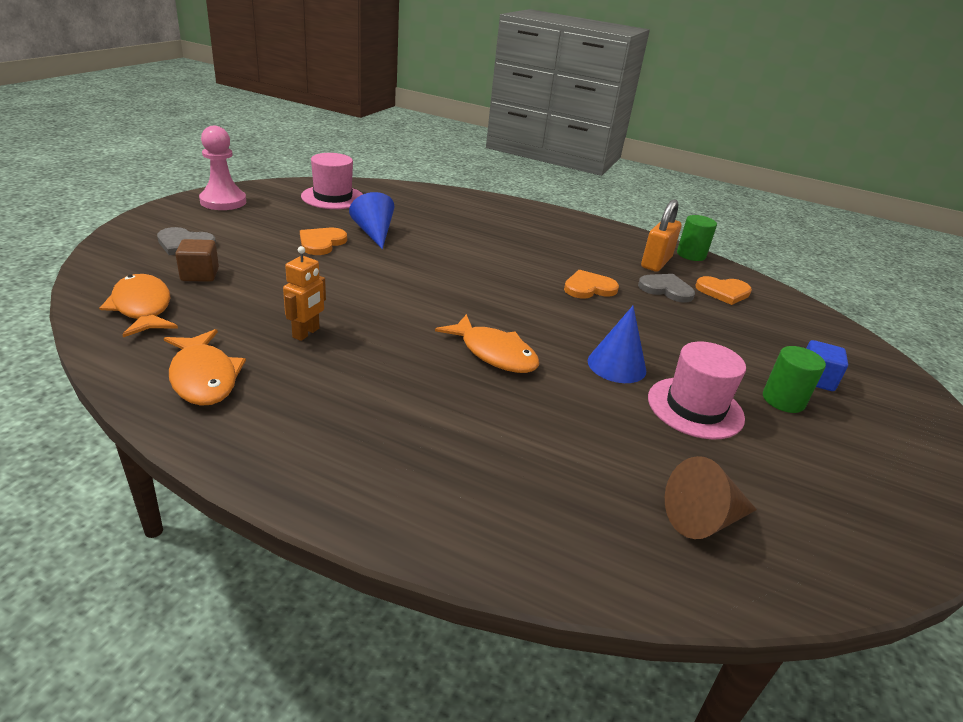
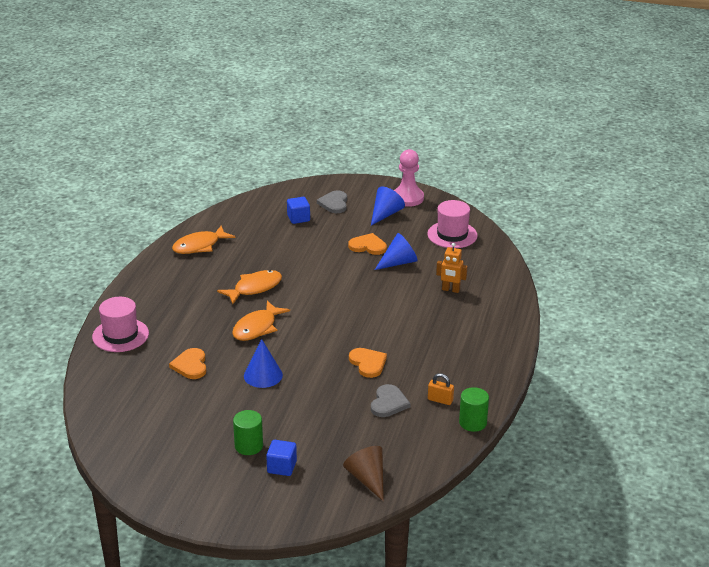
camera: 85 degrees right, 0 degrees up
orange fish [99,274,178,337] -> orange fish moved to [217,270,282,304]
brown cube [175,239,219,282] -> blue cube [287,197,310,224]
orange robot [283,246,326,341] -> orange robot moved to [436,243,468,293]
orange padlock [641,199,682,272] -> orange padlock [428,373,454,405], size x0.58
pink hat [648,342,746,440] -> pink hat moved to [92,297,149,352]
brown cone [665,456,757,539] -> brown cone moved to [343,446,384,501]
orange heart [696,276,752,305] -> orange heart moved to [169,348,206,379]
none -> blue cone [371,187,405,226]

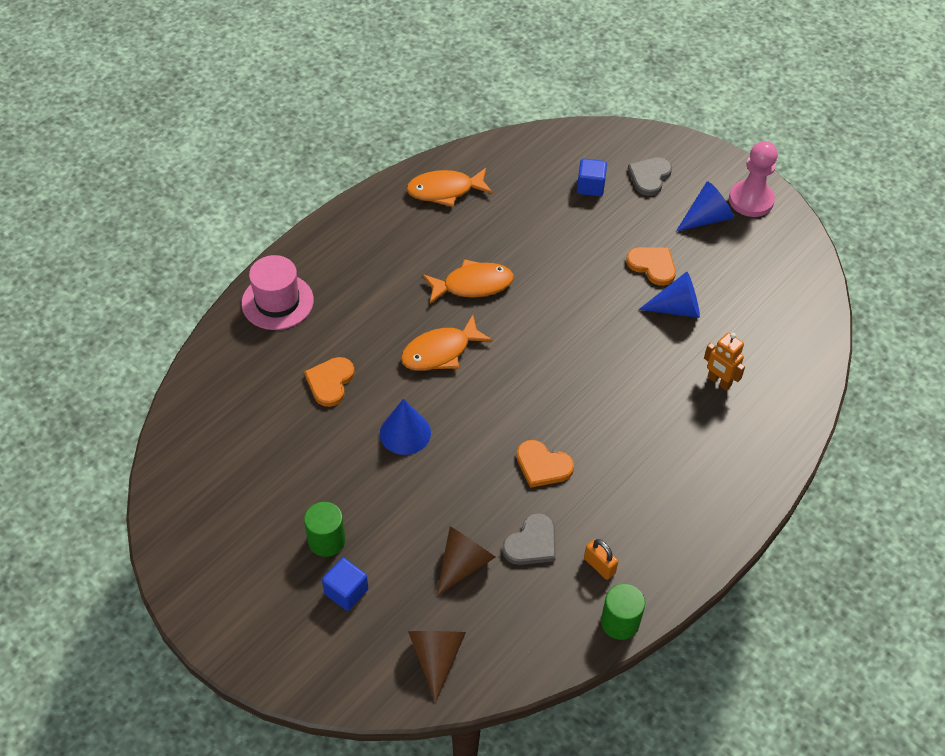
camera: 25 degrees right, 20 degrees up
orange heart [349,348,387,378] -> orange heart turned 120 degrees clockwise [516,440,574,488]
pink hat [427,200,478,248] -> none
none -> brown cone [436,526,496,597]

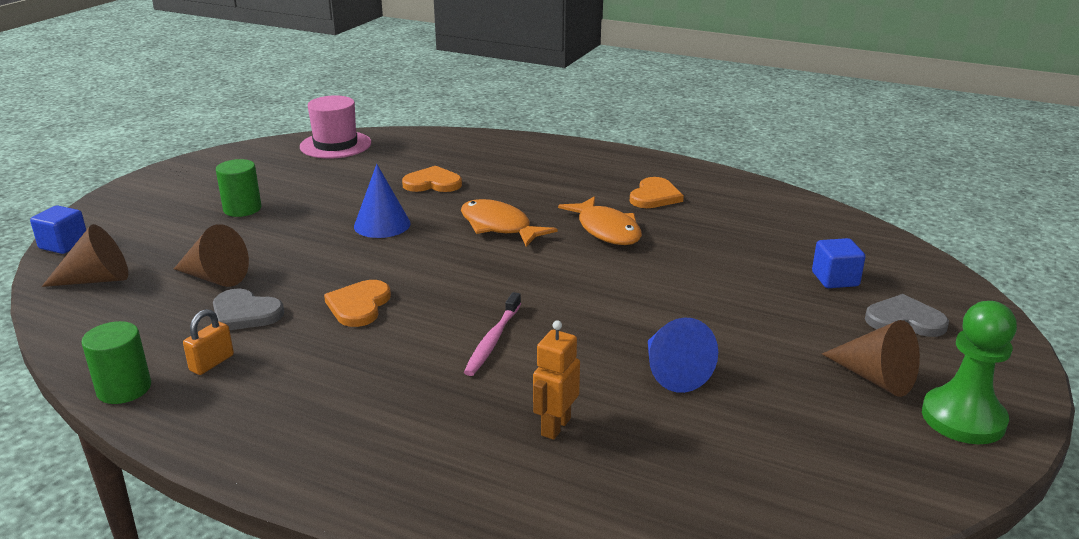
camera: 75 degrees right, 25 degrees down
pink hat [241,255,314,330] -> pink hat moved to [300,95,371,159]
blue cube [322,558,368,611] -> blue cube moved to [30,205,86,254]
orange fish [406,168,493,207] -> none
orange heart [626,247,676,286] -> orange heart moved to [630,177,684,208]
blue cone [676,181,734,232] -> brown cone [822,320,920,397]
pink pawn [729,141,778,217] -> green pawn [922,301,1017,444]
none -> pink toothbrush [464,292,521,376]

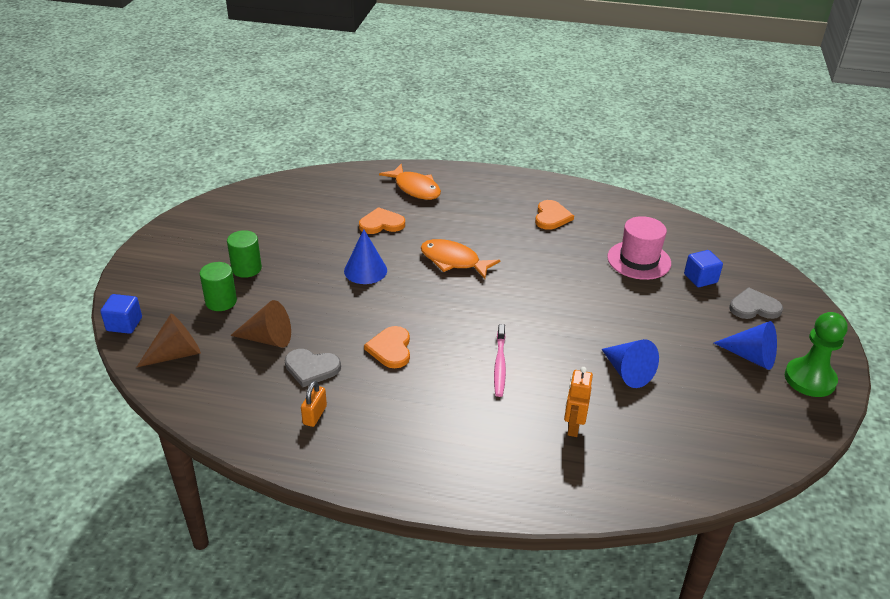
camera: 15 degrees left, 10 degrees up
green cylinder [81,321,151,404] -> green cylinder moved to [200,262,237,311]
pink hat [300,95,371,159] -> pink hat moved to [607,216,671,280]
orange fish [558,196,642,245] -> orange fish moved to [379,164,441,200]
brown cone [822,320,920,397] -> blue cone [714,321,777,370]

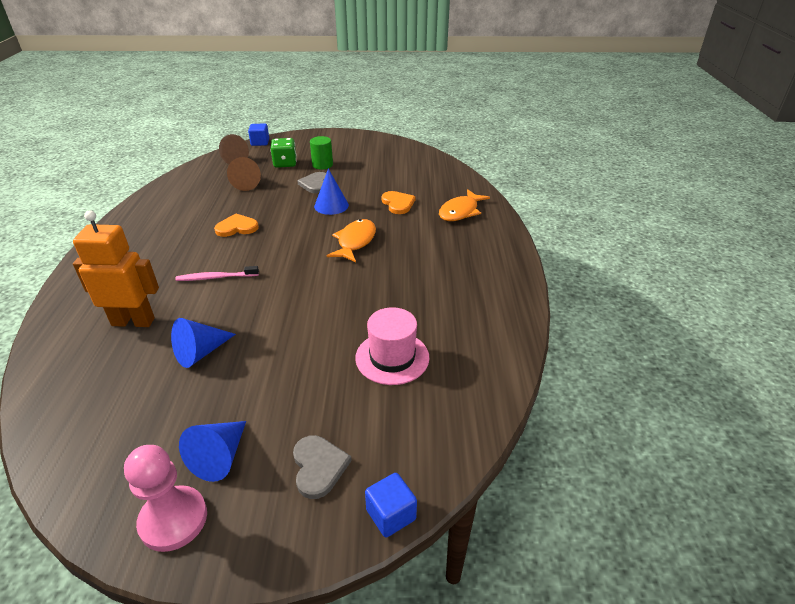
camera: 80 degrees right, 0 degrees up
green cylinder [200,262,237,311] -> green dice [270,138,297,168]
grey heart [285,349,341,387] -> grey heart moved to [297,172,326,194]
orange padlock [301,381,327,427] -> none
orange heart [535,200,574,230] -> none
orange robot [564,367,593,437] -> orange robot [73,210,159,327], size x1.76
blue cube [684,250,723,287] -> blue cube moved to [365,473,417,538]
green pawn [785,312,848,397] -> pink pawn [124,445,207,552]

